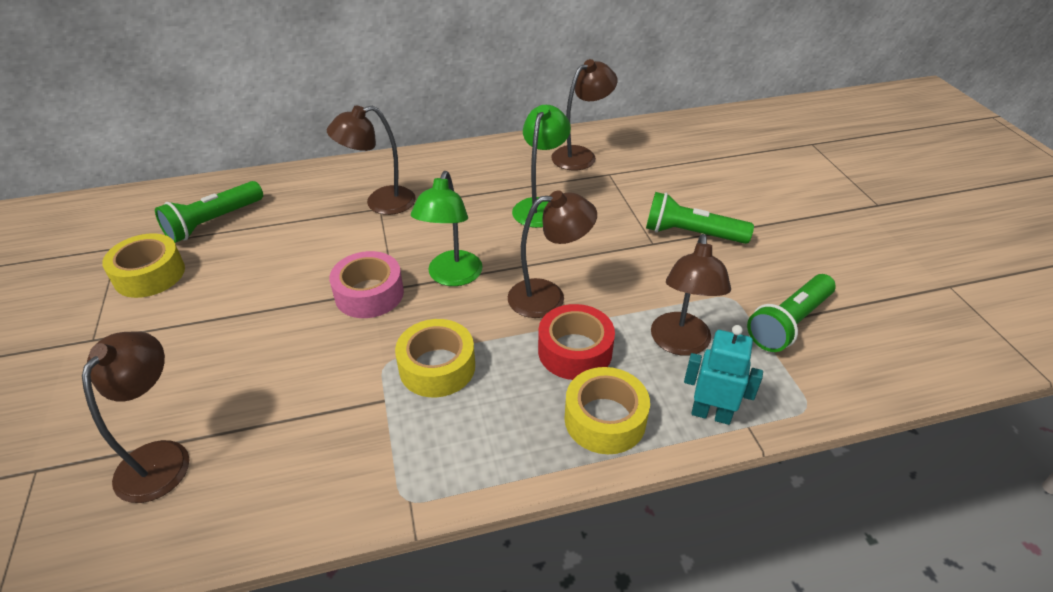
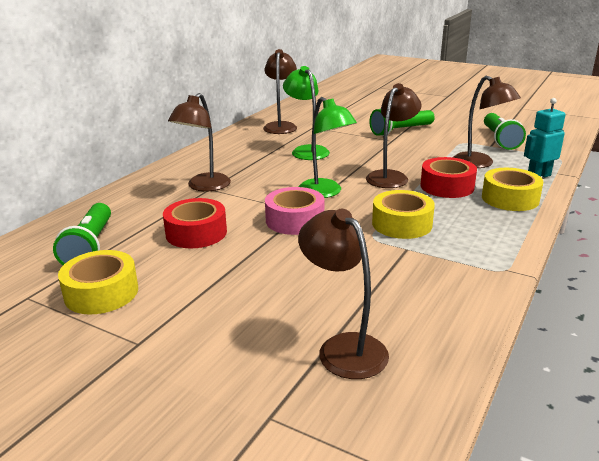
camera: 45 degrees left, 15 degrees down
none -> red tape [163,198,227,248]

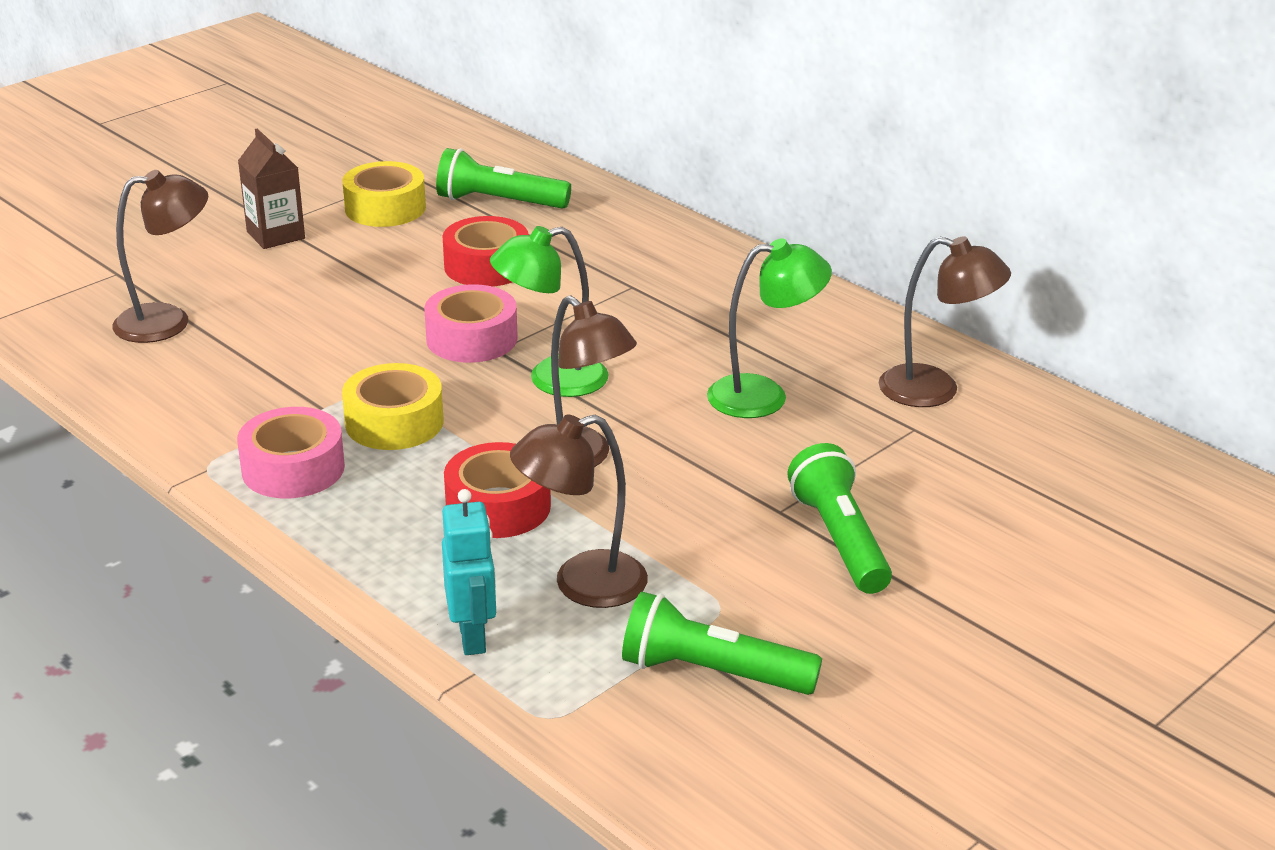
camera: 105 degrees right, 5 degrees up
brown lamp [168,93,231,191] -> none
yellow tape [482,168,543,211] -> none
none -> pink tape [237,407,345,498]
none -> brown carton [238,128,305,249]

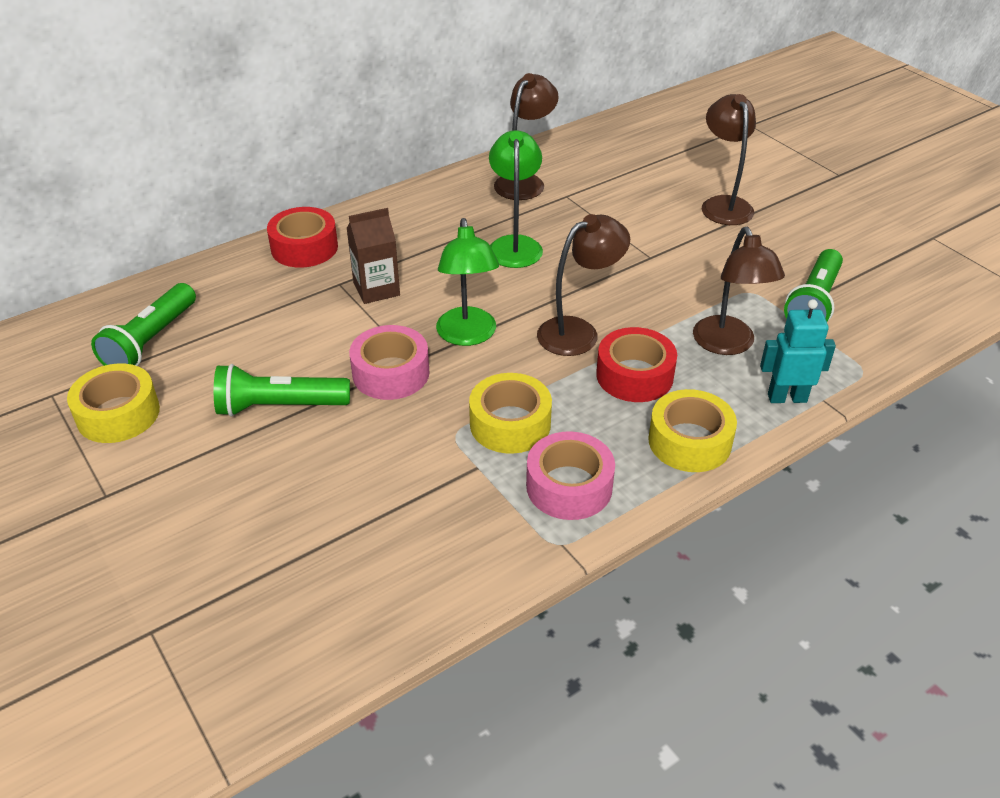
camera: 80 degrees left, 10 degrees up
brown lamp [112,170,208,343] -> brown lamp moved to [702,94,756,225]
brown carton [238,128,305,249] -> brown carton moved to [347,208,400,304]
red tape [442,216,529,287] -> red tape moved to [267,207,338,268]
green flashlight [788,443,892,594] -> green flashlight moved to [214,364,350,417]
none -> yellow tape [648,389,737,472]

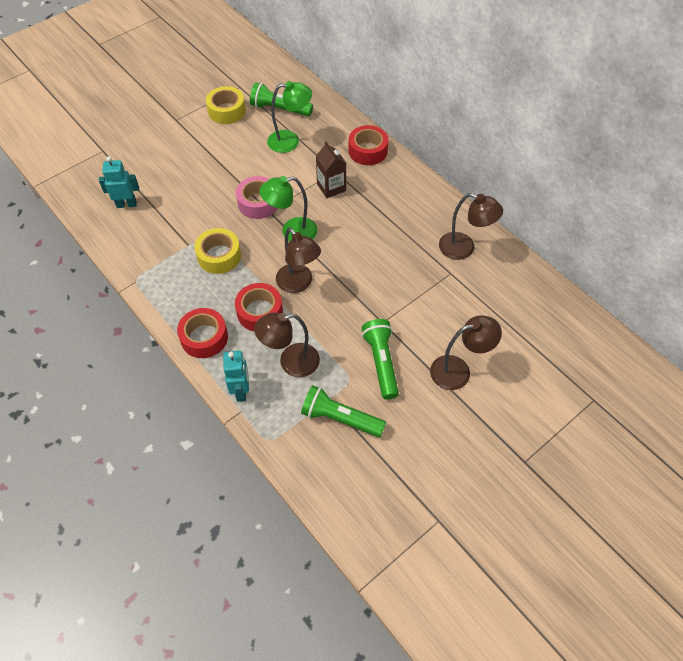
camera: 85 degrees right, 15 degrees up
green flashlight [214,364,350,417] -> green flashlight moved to [362,319,399,400]
green lamp [489,130,543,268] -> green lamp moved to [267,81,312,153]
pink tape [526,431,615,520] -> none
yellow tape [648,389,737,472] -> red tape [177,308,228,358]
none -> turquoise robot [99,156,139,208]

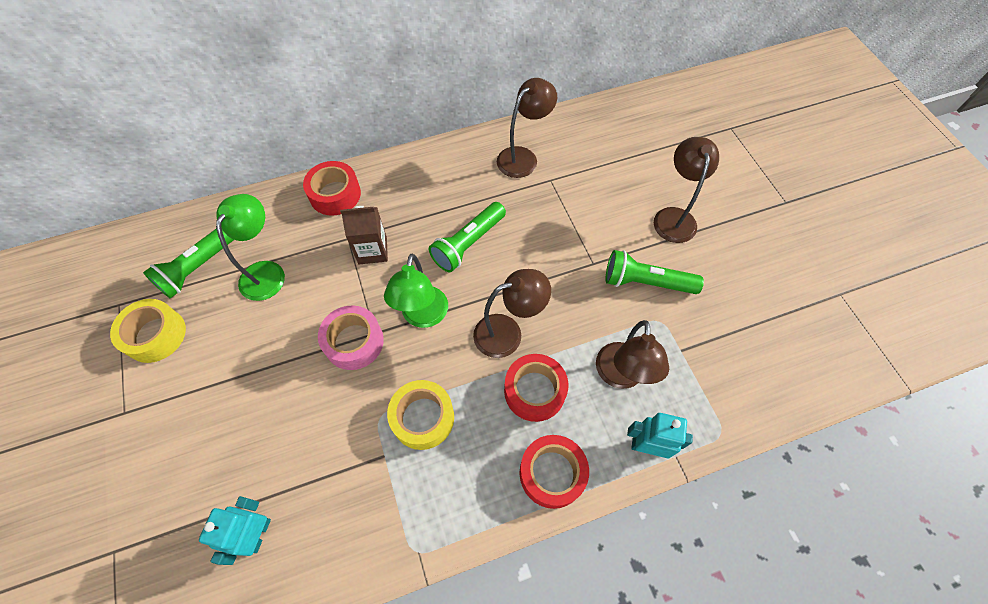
camera: 70 degrees left, 5 degrees up
green flashlight [301,385,386,437] -> green flashlight moved to [429,202,506,272]

